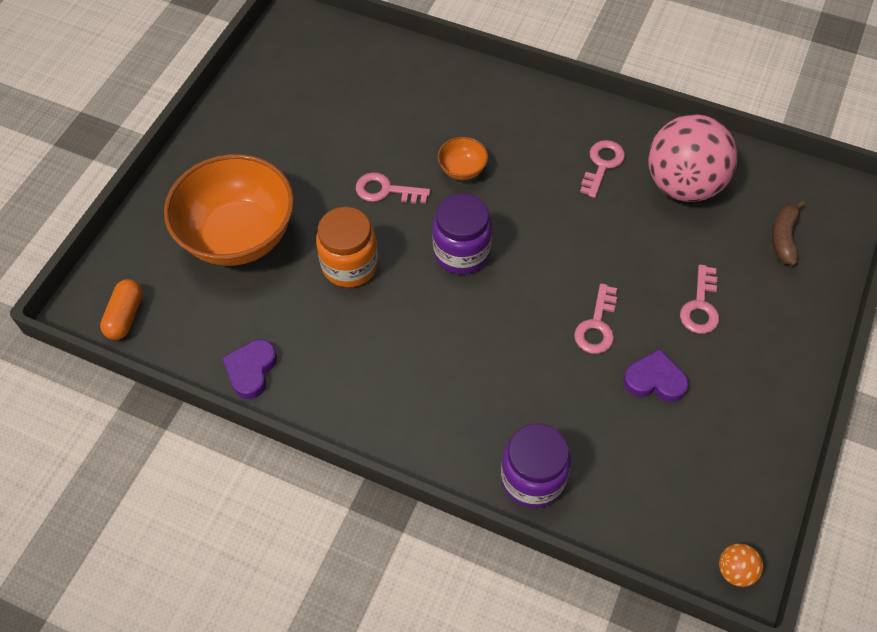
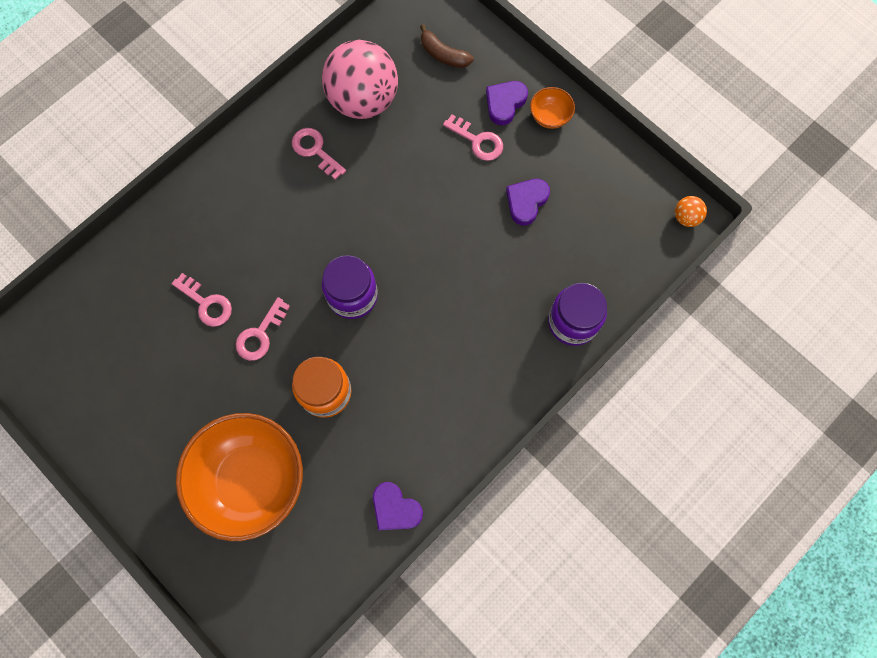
camera: 70 degrees left, 15 degrees up
orange capsule [100,279,143,340] -> none
orange bowl [438,137,488,180] -> orange bowl moved to [530,87,575,129]
pink key [574,283,617,354] -> pink key moved to [172,273,232,327]
none -> purple heart [486,81,528,125]

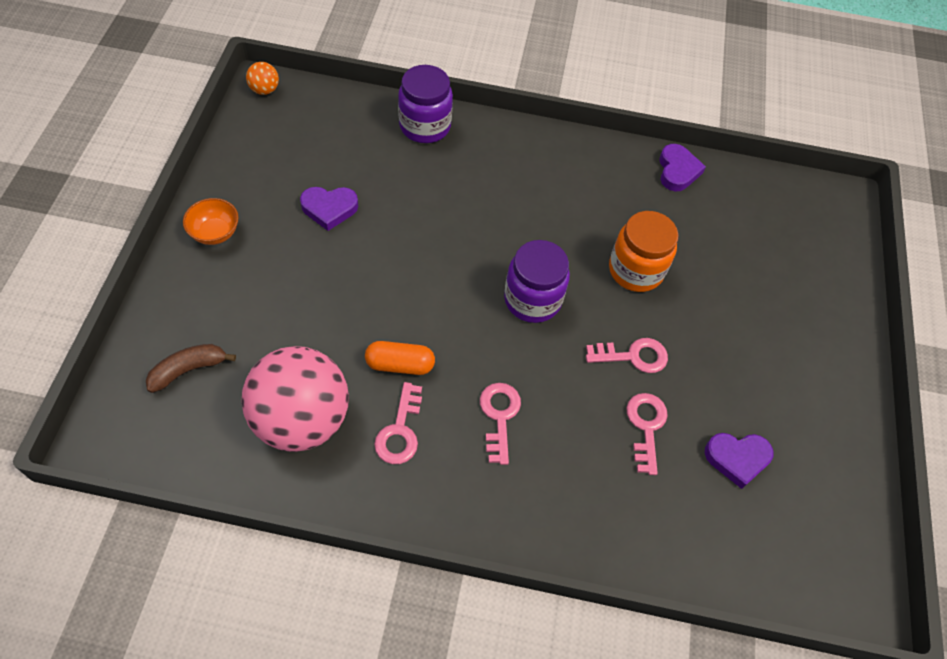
camera: 130 degrees left, 15 degrees down
orange bowl [176,413,303,541] -> none
brown banana [420,24,474,68] -> brown banana turned 120 degrees counterclockwise [146,344,236,393]
pink key [443,115,503,161] -> pink key moved to [480,383,521,465]
purple heart [486,81,528,125] -> purple heart moved to [705,433,774,489]
none -> orange capsule [365,341,435,375]

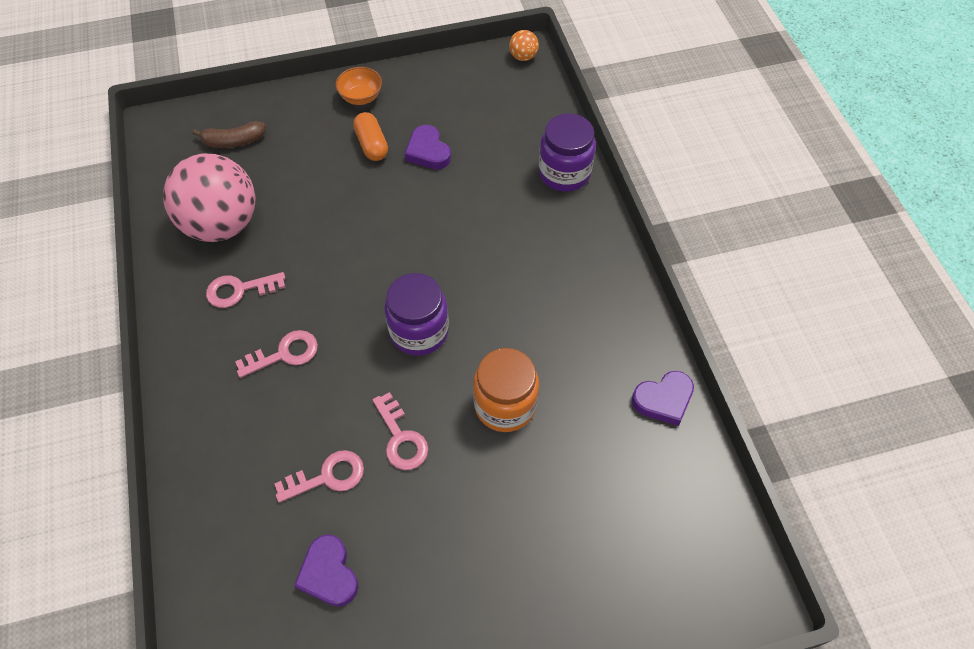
camera: 70 degrees right, 0 degrees up
brown banana [146,344,236,393] -> brown banana turned 135 degrees clockwise [193,121,266,148]
orange capsule [365,341,435,375] -> orange capsule moved to [353,112,388,161]

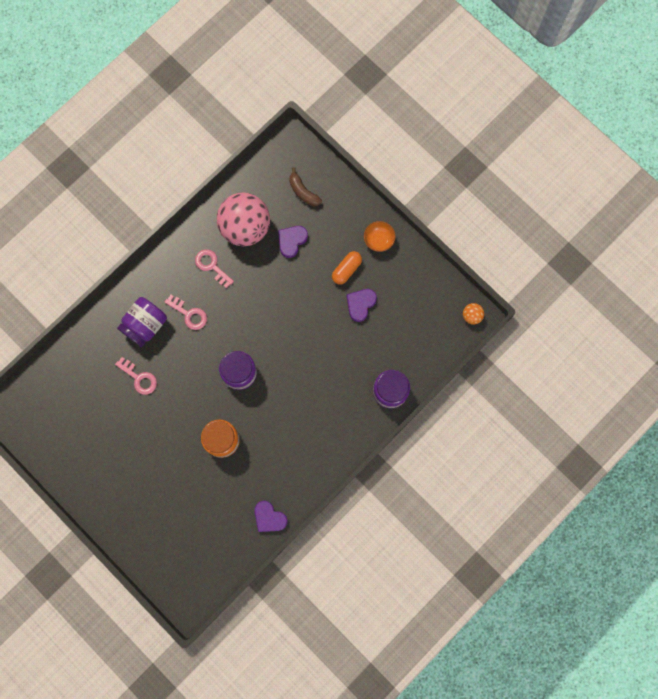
camera: 60 degrees right, 20 degrees up
purple heart [294,535,359,607] -> purple heart moved to [278,226,308,258]
pink key [373,392,429,470] -> none
none -> purple jar [117,297,167,347]

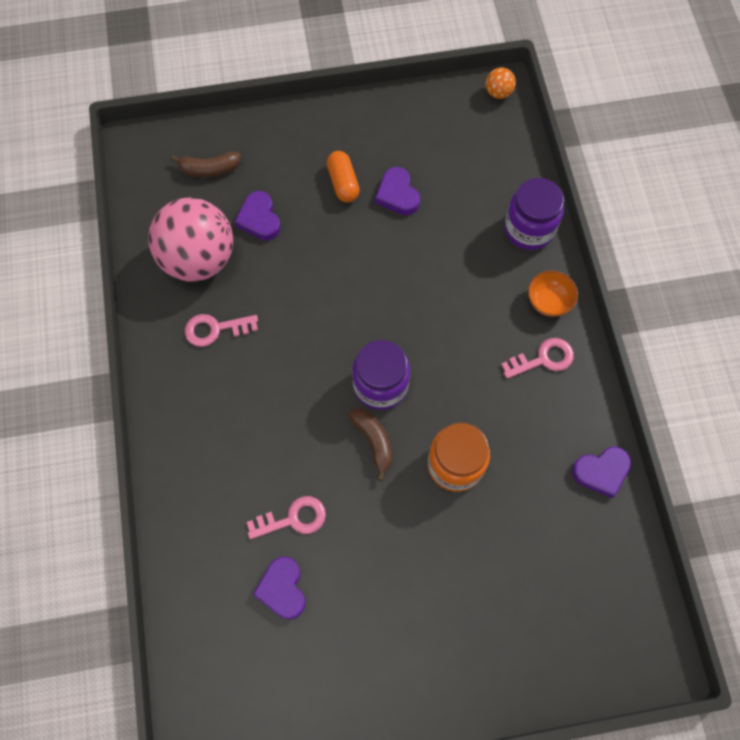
camera: 55 degrees left, 10 degrees down
purple jar [117,297,167,347] -> none
pink key [164,295,207,330] -> pink key moved to [501,338,574,379]
orange bowl [364,221,396,252] -> orange bowl moved to [528,271,578,317]
none -> purple heart [253,557,306,619]
none -> brown banana [348,408,393,481]

